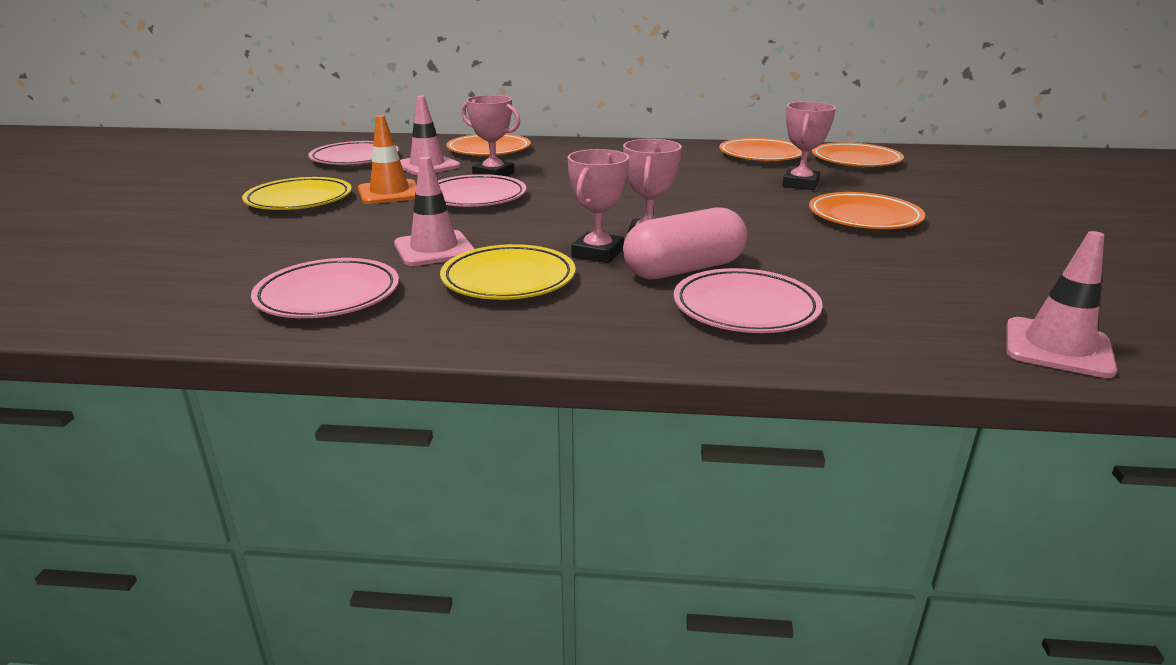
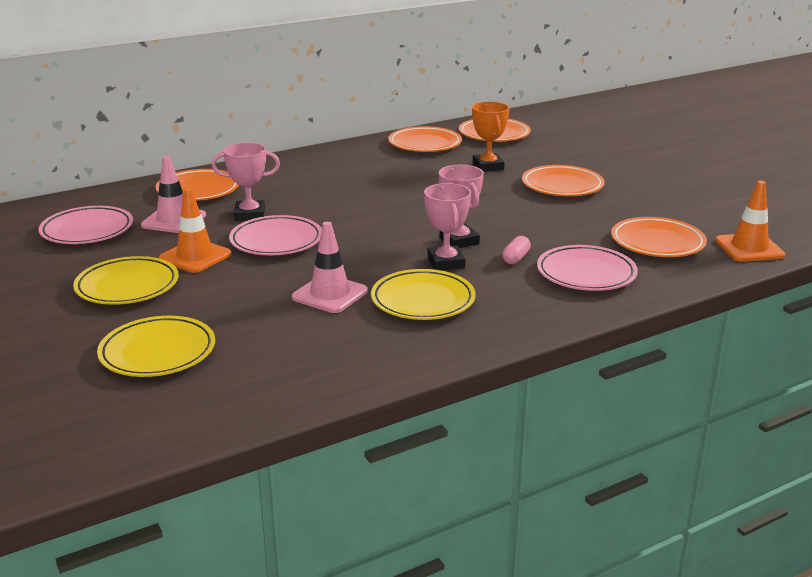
camera: 35 degrees left, 0 degrees up
pink plate [251,258,399,318] -> none
pink capsule [623,208,747,280] -> pink capsule [502,236,531,264], size x0.44
pink trophy [782,102,836,190] -> orange trophy [472,101,510,172]
pink traffic cone [1006,231,1117,378] -> orange traffic cone [715,181,786,262]
none -> yellow plate [97,316,215,377]
none -> orange plate [611,217,707,257]

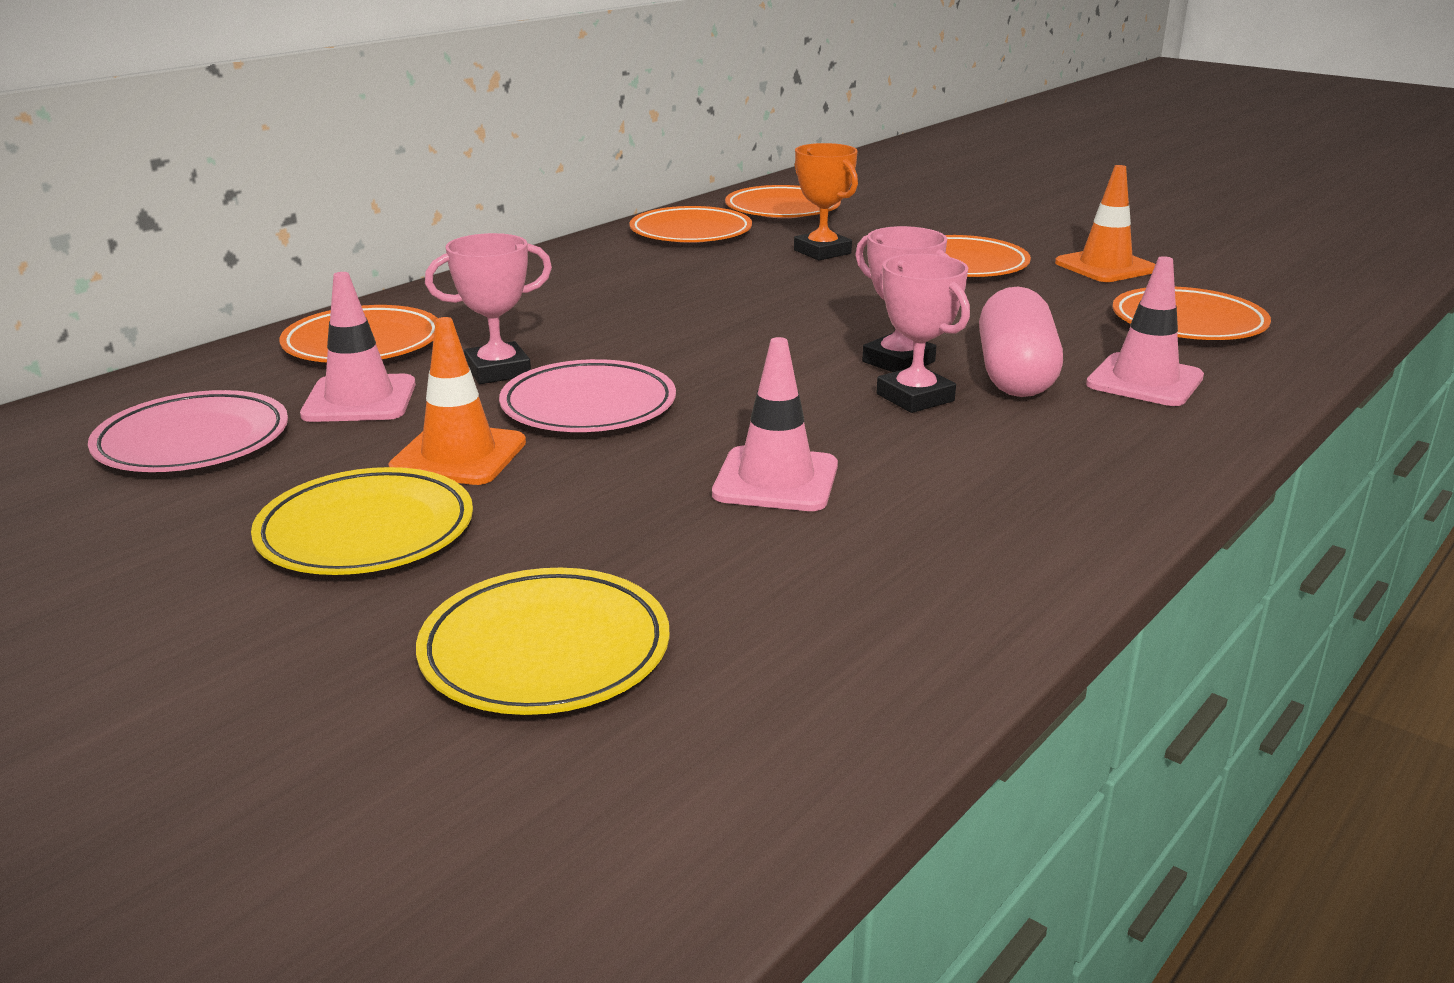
camera: 20 degrees left, 0 degrees up
yellow plate [371,269,476,320] -> none
pink capsule [502,236,531,264] -> pink capsule [979,287,1063,397], size x2.25
pink plate [537,245,638,291] -> pink traffic cone [1086,256,1204,406]
orange traffic cone [715,181,786,262] -> orange traffic cone moved to [1055,165,1156,282]

